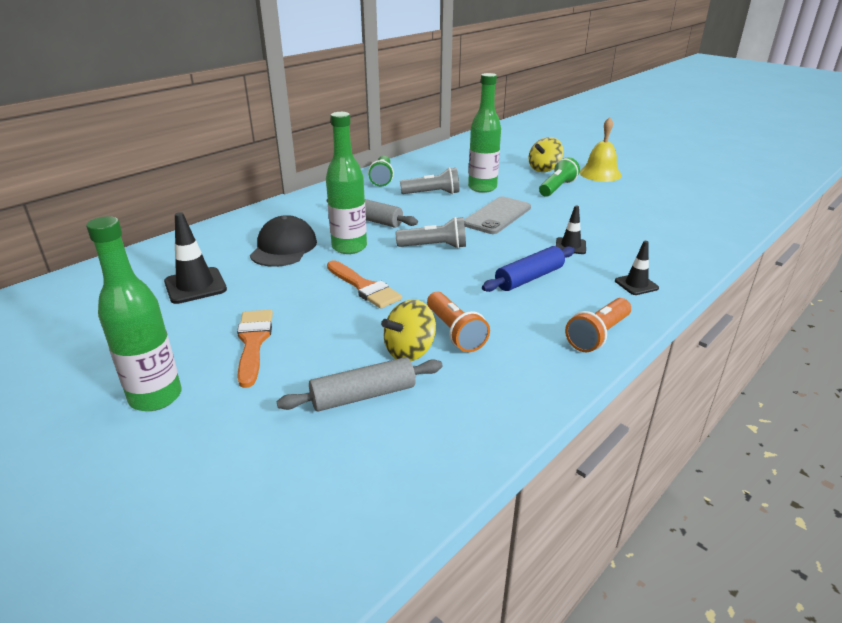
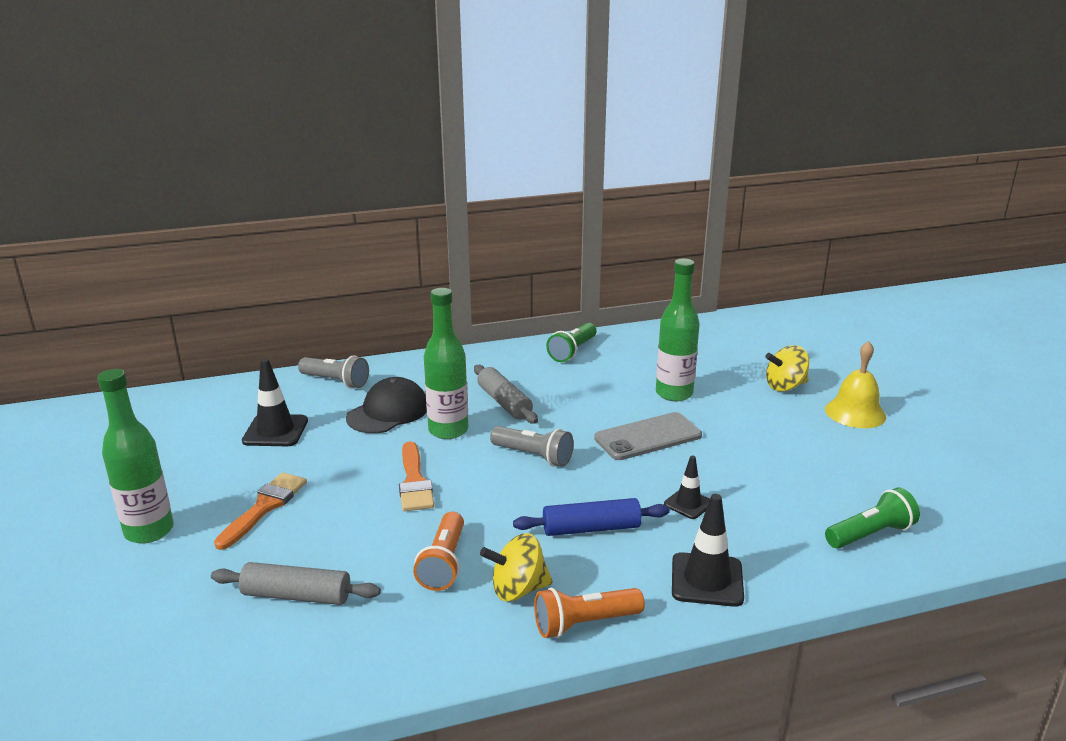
camera: 30 degrees right, 5 degrees down
yellow spinning top [381,299,436,361] -> yellow spinning top moved to [480,533,553,601]
grey flashlight [400,167,459,194] -> grey flashlight moved to [298,355,369,388]
green flashlight [539,157,580,197] -> green flashlight moved to [825,488,920,549]
black traffic cone [615,241,659,295] -> black traffic cone [672,494,744,607], size x1.62

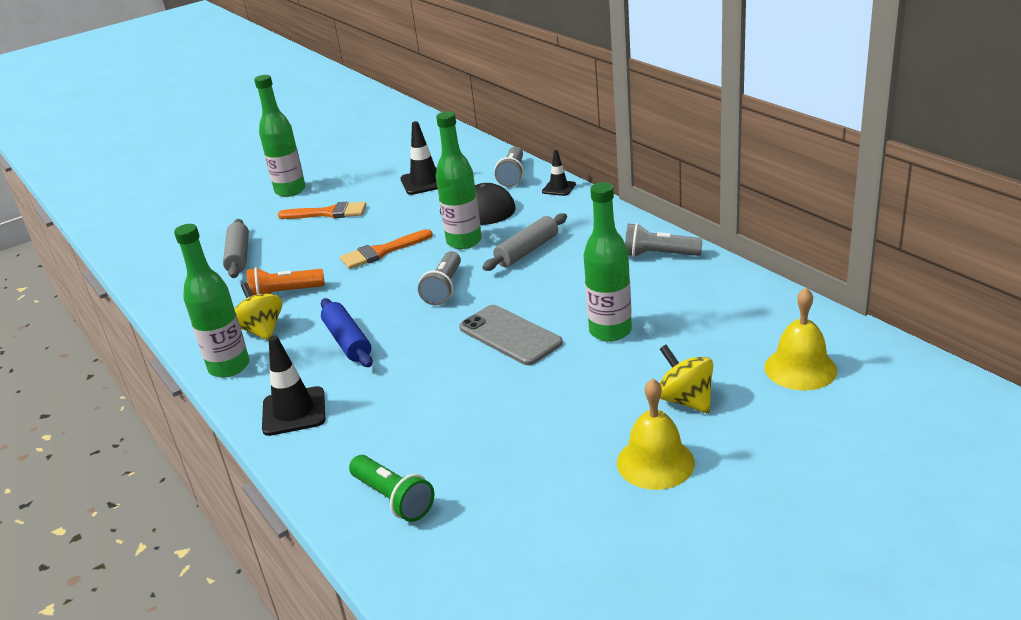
camera: 75 degrees right, 5 degrees up
orange flashlight [534,588,645,638] -> green bottle [174,224,250,378]
green flashlight [546,323,596,362] -> grey flashlight [625,223,703,257]
black traffic cone [664,456,710,519] -> black traffic cone moved to [542,150,576,196]
none -> yellow bell [764,288,837,390]

